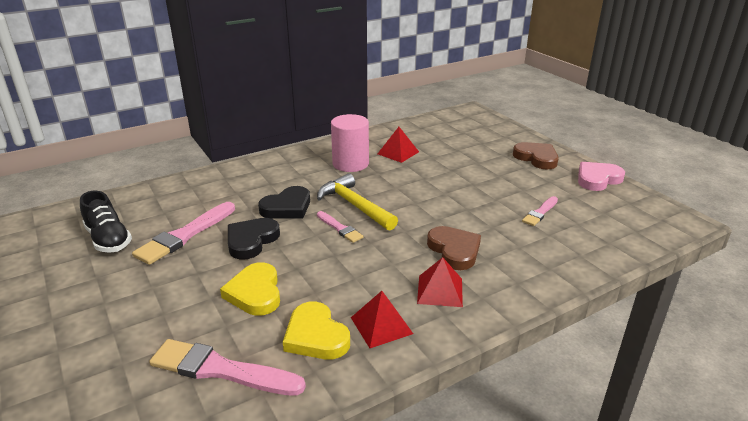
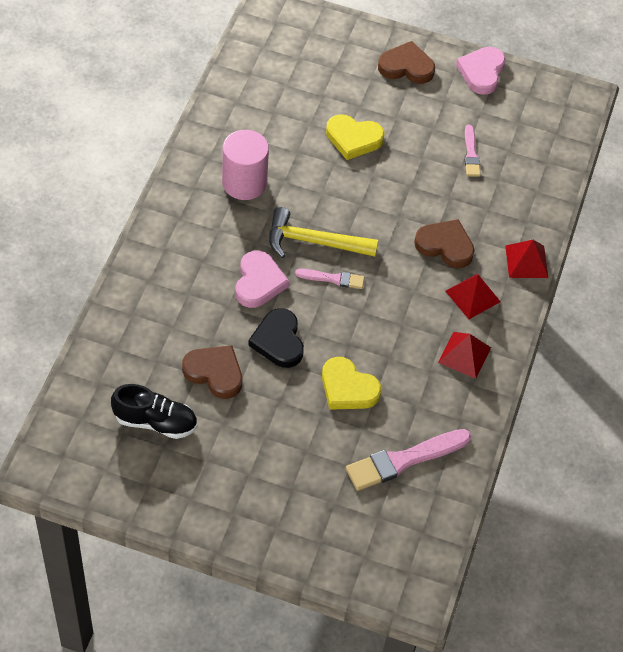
camera: 45 degrees left, 25 degrees up
pink brush [132,202,235,265] -> brown heart [182,345,242,399]
black heart [258,186,310,219] -> pink heart [235,251,289,308]
yellow heart [283,301,350,360] -> yellow heart moved to [326,114,385,160]
red pyramid [378,127,419,163] -> red pyramid moved to [505,240,548,278]

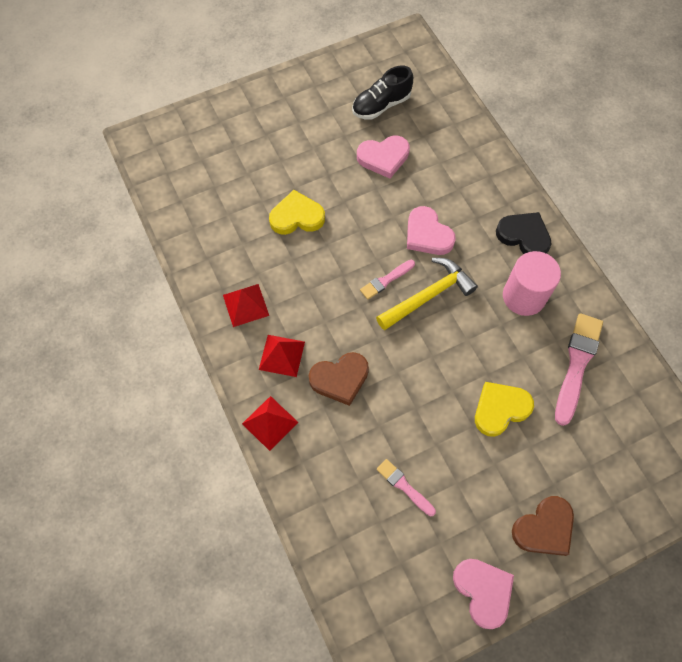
camera: 140 degrees right, 10 degrees up
brown heart [182,345,242,399] -> pink heart [357,136,410,179]
black heart [248,308,304,368] -> black heart moved to [496,212,552,254]
pink brush [346,429,471,491] -> pink brush moved to [555,313,603,426]

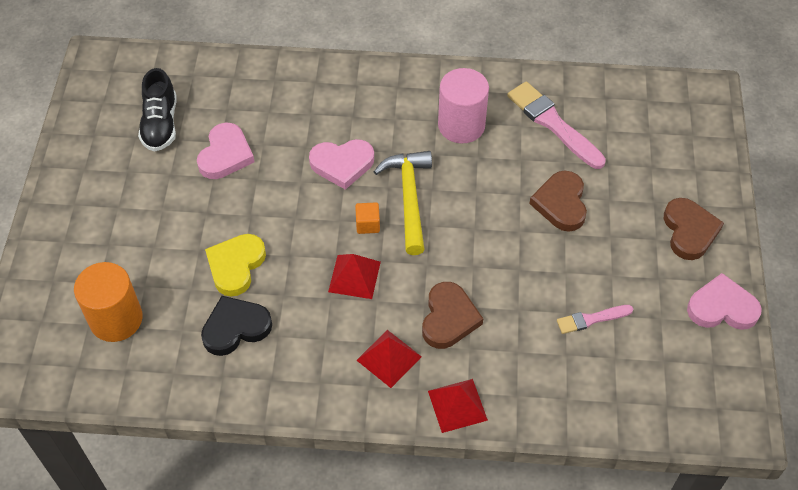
camera: 60 degrees left, 10 degrees down
red pyramid [223,284,269,327] -> red pyramid moved to [328,254,381,299]
pink brush [360,260,415,300] -> orange cube [355,202,380,234]
yellow heart [475,382,534,437] -> brown heart [529,171,587,232]
black heart [496,212,552,254] -> black heart moved to [201,296,272,356]
none -> orange cylinder [74,262,143,342]

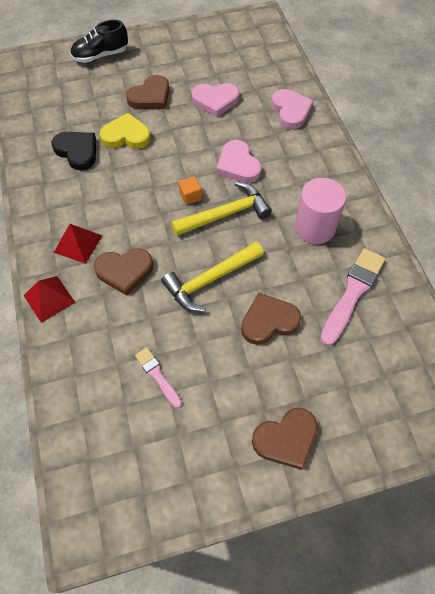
camera: 70 degrees right, 5 degrees up
orange cylinder [74,262,143,342] -> none
black shoe [138,68,176,152] -> black shoe moved to [70,20,128,63]
red pyramid [328,254,381,299] -> none
pink heart [687,273,762,330] -> pink heart moved to [271,89,314,129]
none -> brown heart [126,75,169,110]
none -> yellow hammer [161,242,264,312]

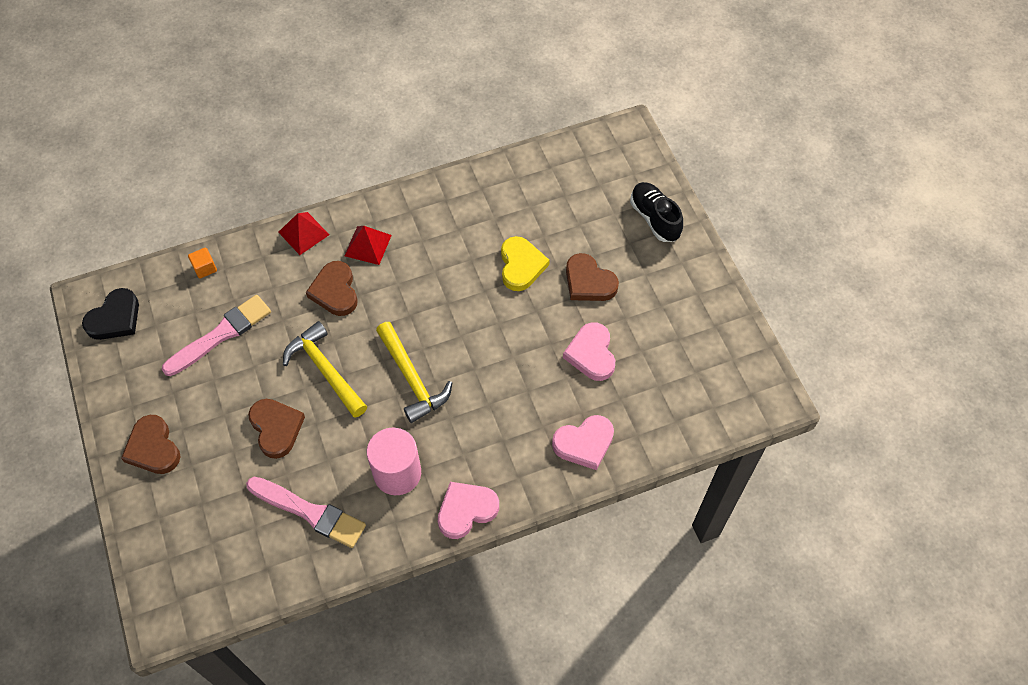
camera: 85 degrees right, 0 degrees up
black heart [51,132,96,171] -> black heart moved to [82,288,139,340]
pink brush [135,347,182,408] -> pink brush [162,295,271,376], size x1.79
orange cube [178,176,202,205] -> orange cube moved to [188,247,217,279]
pink heart [216,140,262,183] -> pink heart moved to [438,482,499,539]

